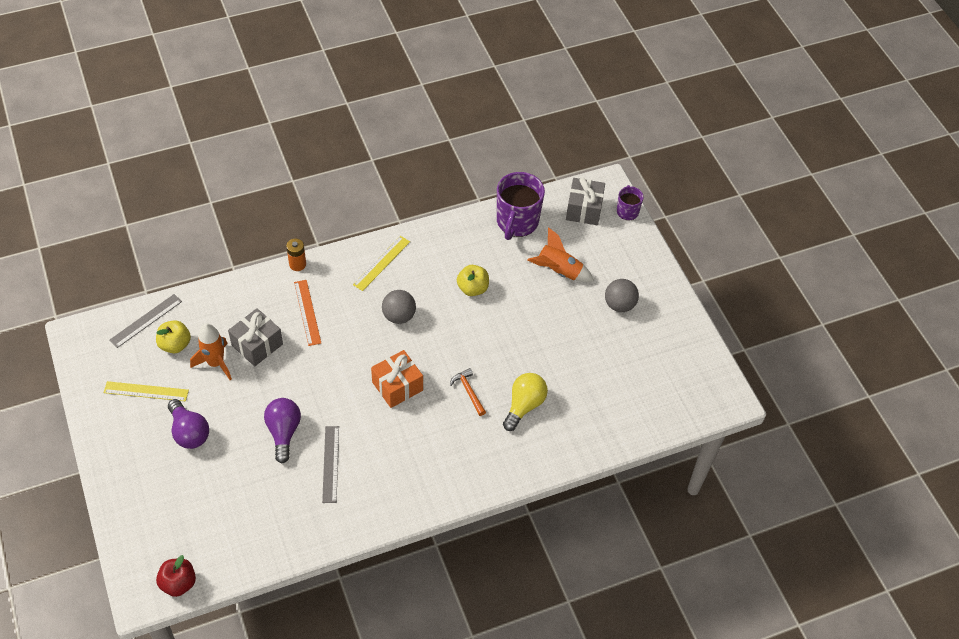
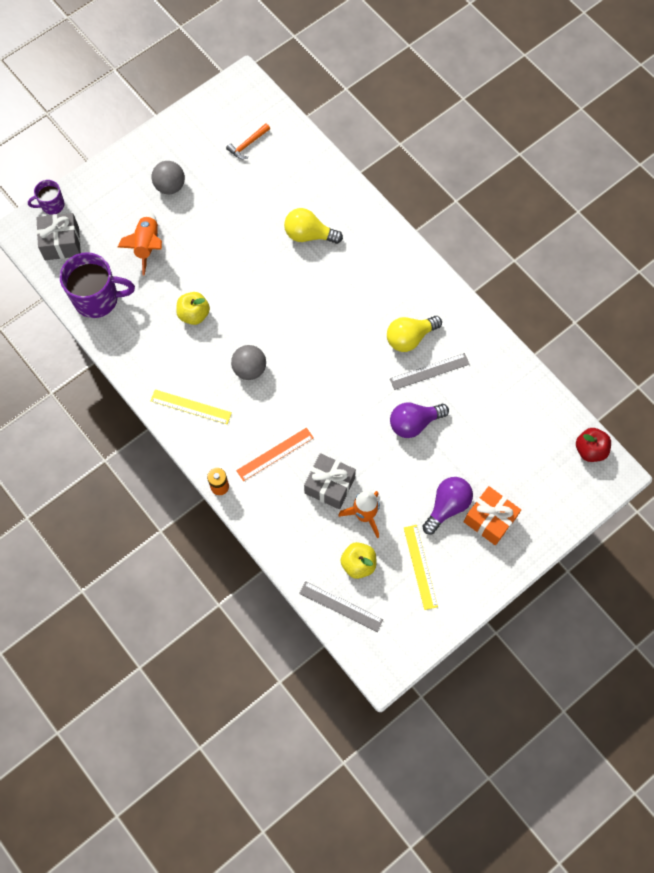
camera: 105 degrees left, 15 degrees up
orange gift [371,350,423,408] -> orange gift moved to [464,486,521,546]
orange hammer [450,368,486,416] -> orange hammer moved to [226,123,270,159]
none -> yellow light bulb [387,316,442,352]

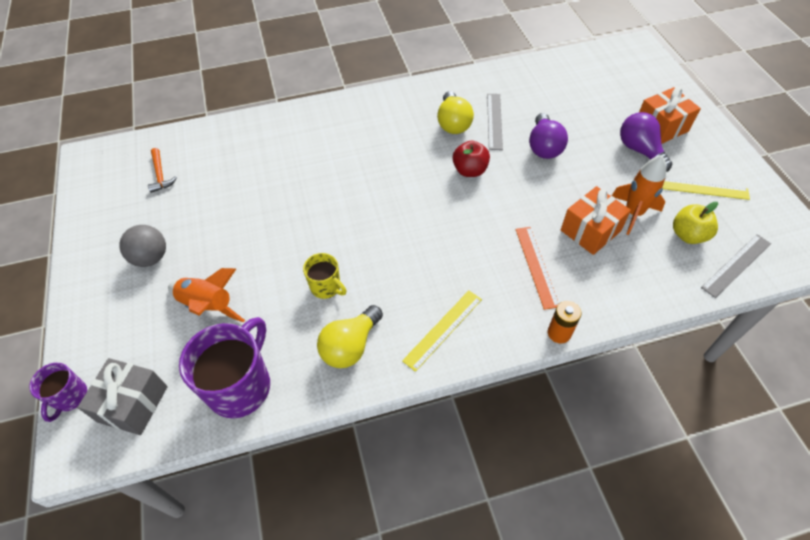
camera: 65 degrees left, 15 degrees down
yellow apple [176,292,210,325] -> yellow mug [303,253,347,299]
grey ball [231,345,266,380] -> none
yellow light bulb [284,208,343,244] -> yellow light bulb moved to [317,305,383,368]
grey gift [304,453,356,509] -> orange gift [561,186,631,255]
red apple [576,428,611,462] -> red apple moved to [453,141,490,177]

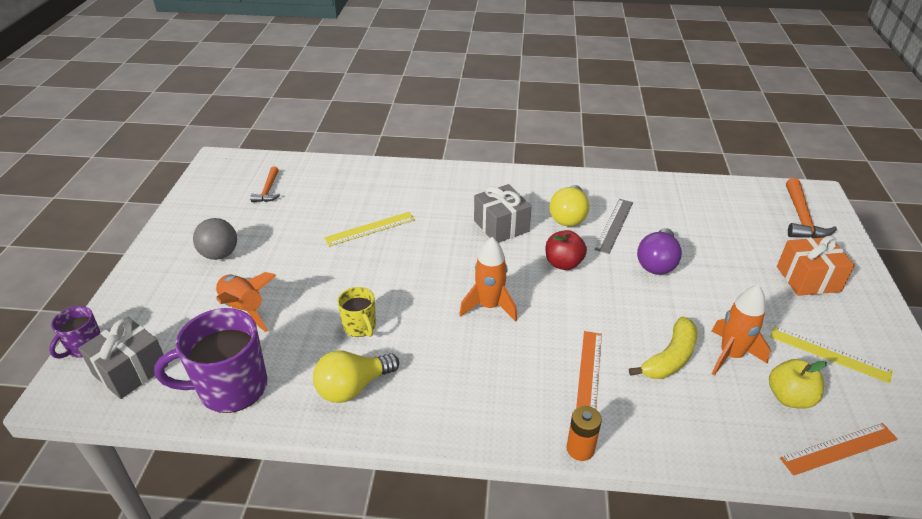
camera: 20 degrees right, 15 degrees down
purple mug [179,317,270,418] -> purple mug turned 150 degrees counterclockwise [154,308,268,413]
yellow ruler [402,291,482,372] -> yellow ruler moved to [324,212,415,247]
orange gift [561,186,631,255] -> yellow banana [629,317,698,379]
purple light bulb [620,112,672,172] -> none
grey ruler [701,234,771,298] -> orange ruler [780,423,898,476]
none -> orange rocket [459,237,517,321]
none -> grey gift [474,184,531,243]
none -> orange hammer [786,178,837,238]

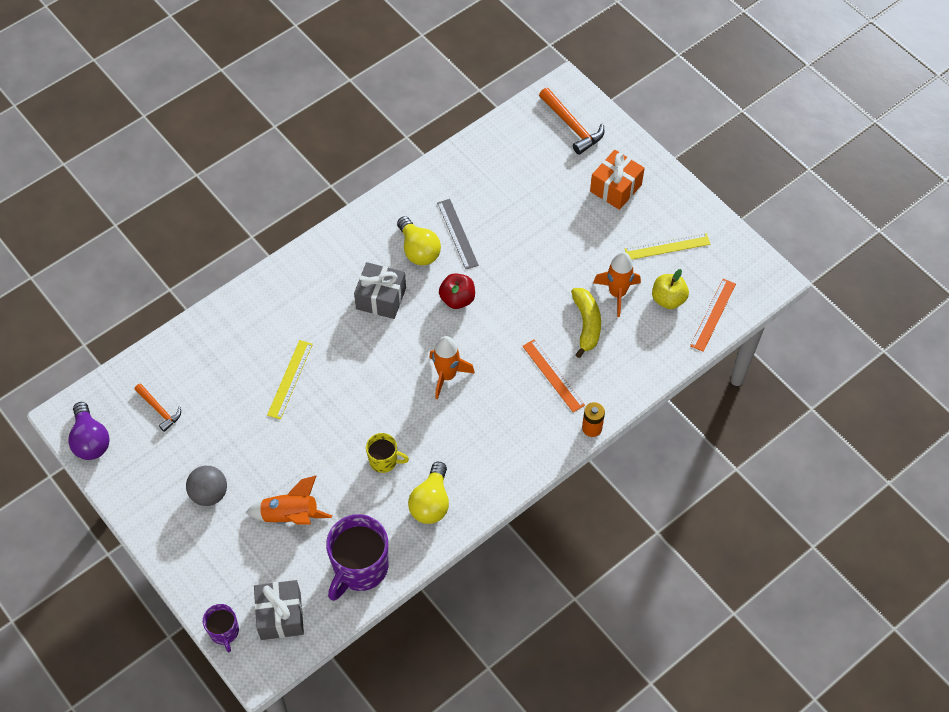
camera: 45 degrees left, 20 degrees up
purple light bulb [637,228,682,275] -> purple light bulb moved to [68,402,110,460]

